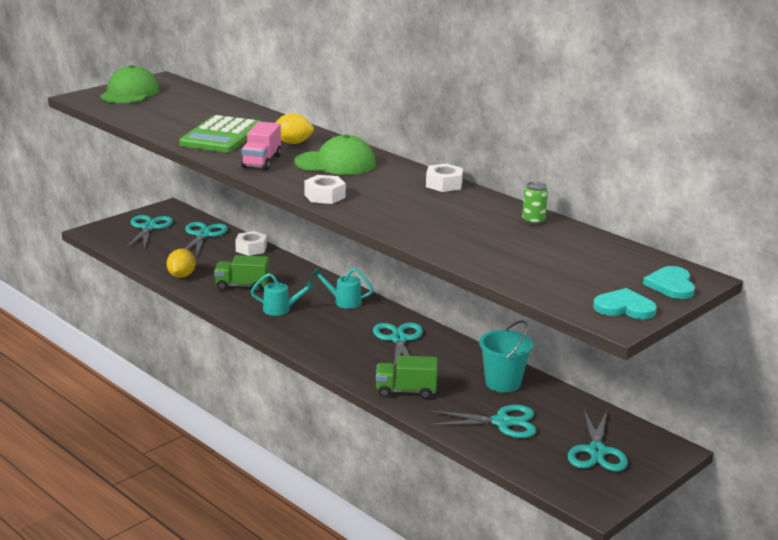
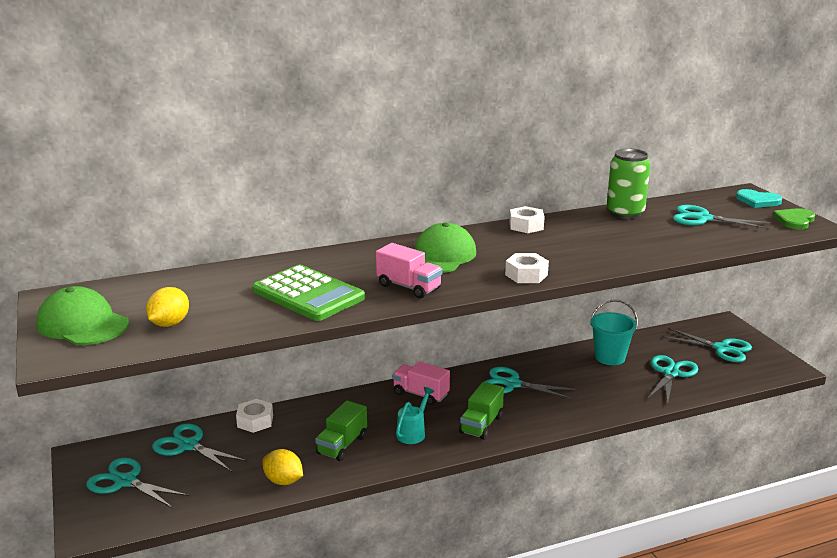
camera: 65 degrees left, 0 degrees up
yellow lemon [275,113,314,144] -> yellow lemon moved to [146,287,189,327]
turquoise watering can [311,267,373,309] -> pink truck [392,361,450,405]
green truck [376,355,438,399] -> green truck moved to [459,382,504,440]
green can [522,182,548,225] -> green can [607,148,650,219], size x1.92
turquoise heart [593,288,657,319] -> green heart [773,208,815,230]
none -> turquoise scissors [673,205,770,229]

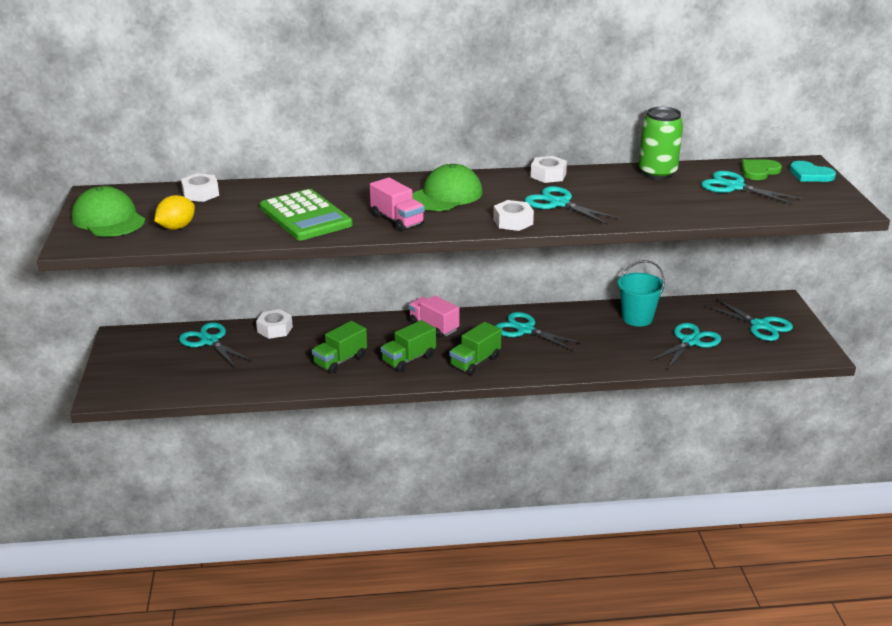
camera: 15 degrees right, 5 degrees up
turquoise scissors [86,457,189,508] -> turquoise scissors moved to [525,186,621,225]
yellow lemon [262,449,303,485] -> none
turquoise watering can [396,387,434,444] -> green truck [381,320,436,372]
green heart [773,208,815,230] -> green heart moved to [741,159,782,180]
none -> white nut [181,173,219,202]

